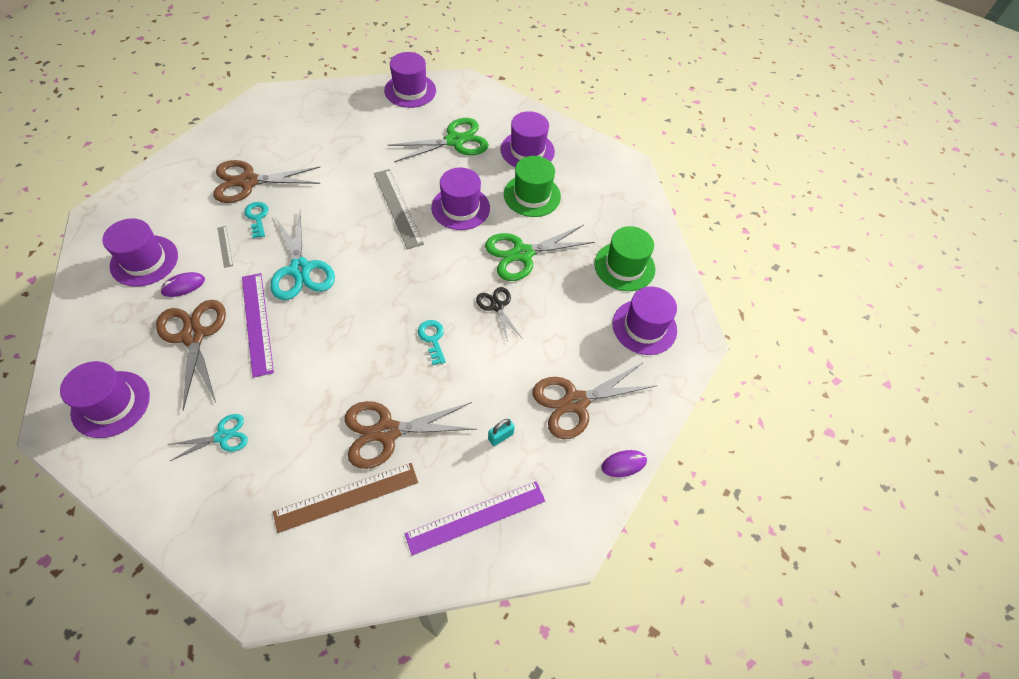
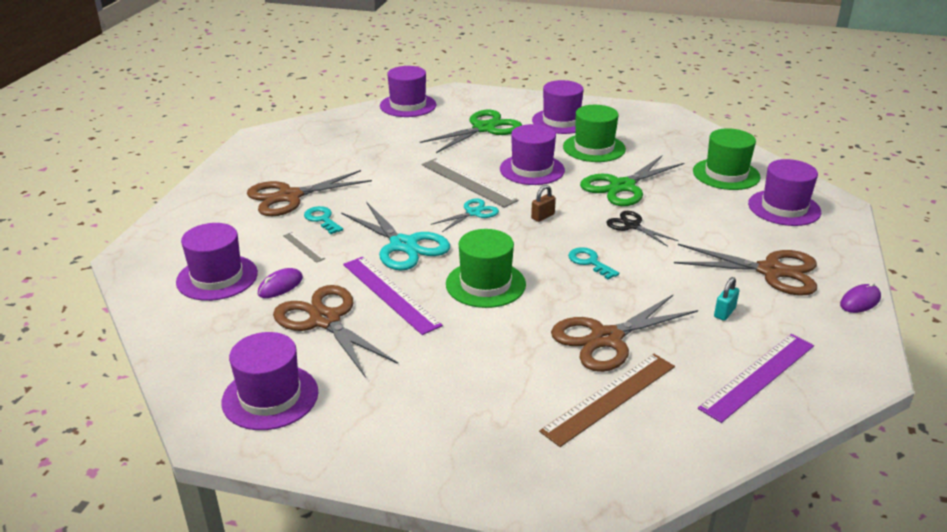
camera: 15 degrees left, 25 degrees down
turquoise scissors [167,414,248,461] -> turquoise scissors moved to [431,198,499,232]
brown scissors [532,363,658,439] -> brown scissors turned 120 degrees counterclockwise [674,244,817,295]
none -> green hat [446,229,526,308]
none -> brown padlock [531,185,556,222]

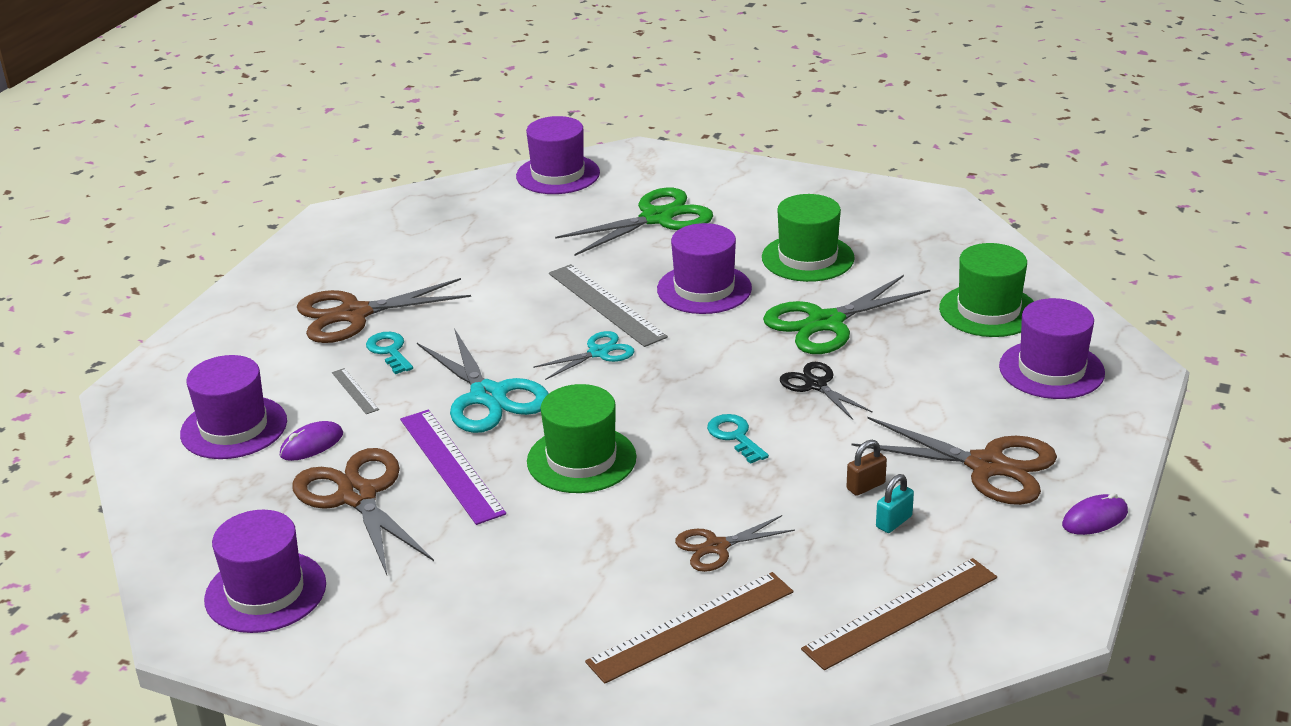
camera: 10 degrees right, 0 degrees up
brown padlock [531,185,556,222] -> brown padlock moved to [847,440,887,496]
purple hat [532,80,584,134] -> none
brown scissors [551,295,698,372] -> brown scissors [675,515,795,572], size x0.56
purple ruler [698,334,814,423] -> brown ruler [801,558,997,670]

